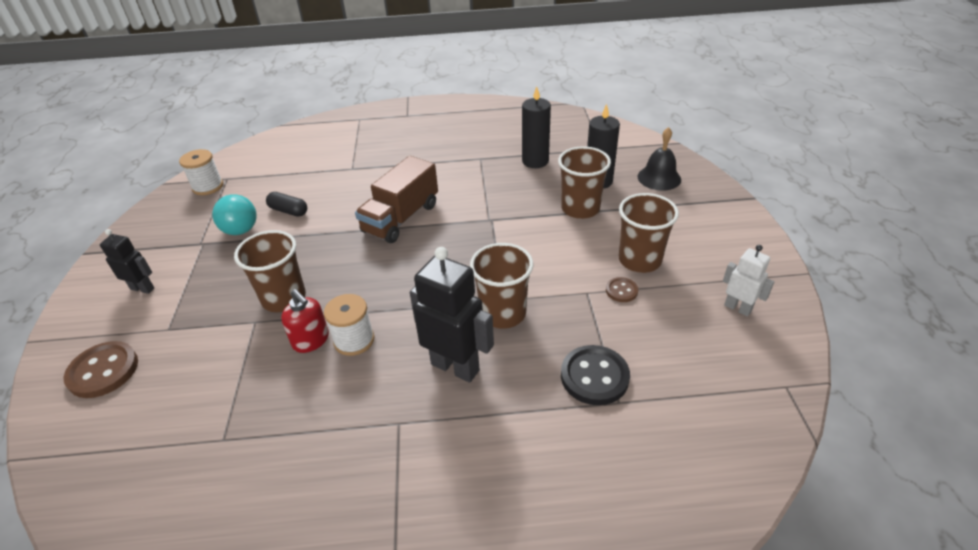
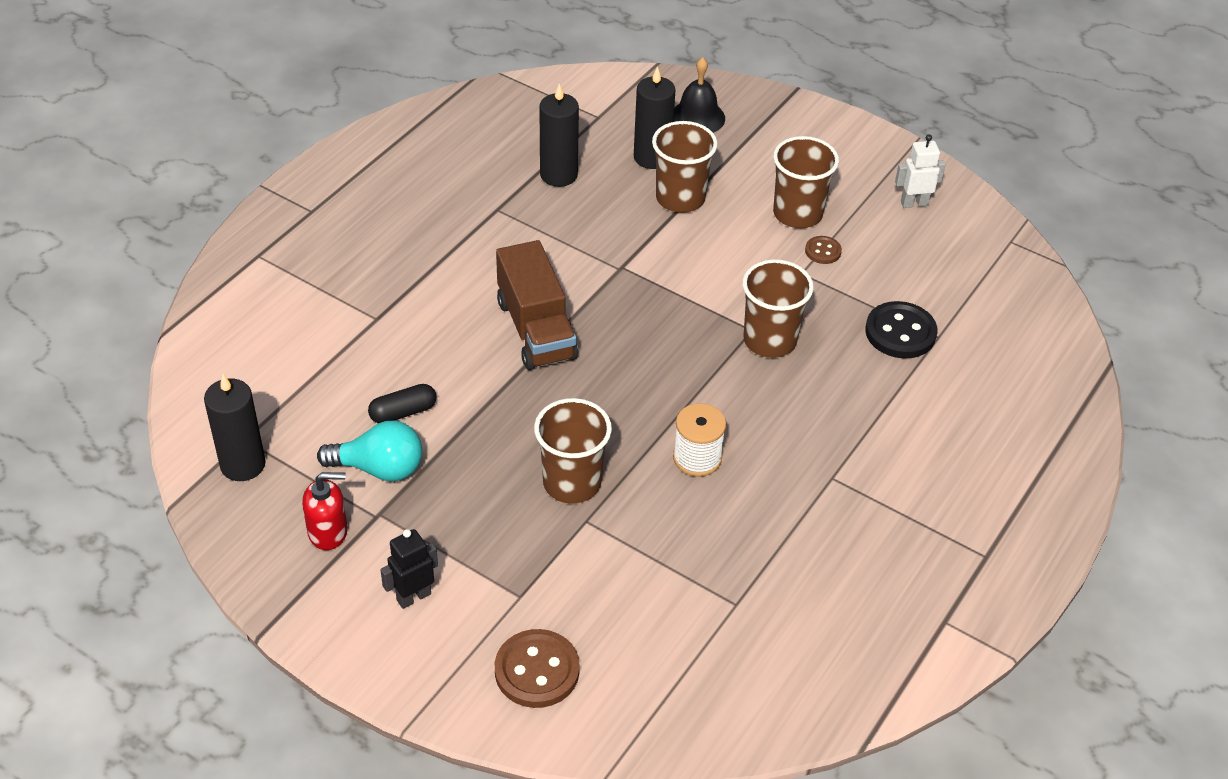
camera: 55 degrees left, 5 degrees up
white spool [179,149,223,195] -> black candle [204,374,266,481]
red soap dispenser [281,289,329,353] -> red soap dispenser moved to [302,472,348,550]
black robot [410,247,494,383] -> none

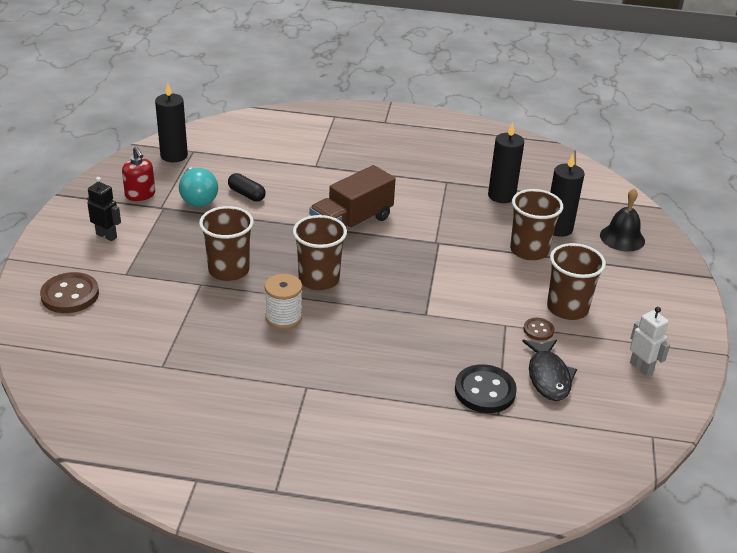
camera: 65 degrees right, 10 degrees down
brown cup [742,259,814,358] -> brown cup moved to [293,215,347,290]
none -> black fish [522,339,577,401]

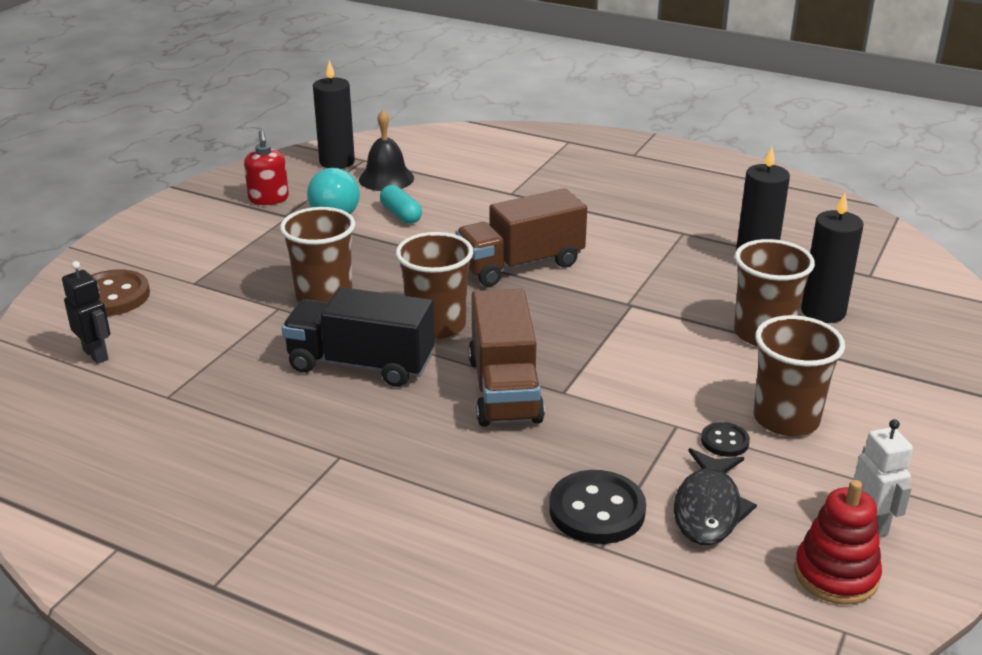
camera: 20 degrees right, 5 degrees down
black robot [87,177,121,241] -> black robot moved to [62,261,110,364]
black capsule [228,173,266,202] -> turquoise capsule [380,185,422,224]
white spool [265,274,302,329] -> black truck [282,287,434,387]
brown button [524,318,554,341] -> black button [701,422,750,457]
black bell [600,188,645,252] -> black bell moved to [359,110,414,191]
none -> brown truck [469,289,545,427]
none -> red stacking toy [794,480,882,605]

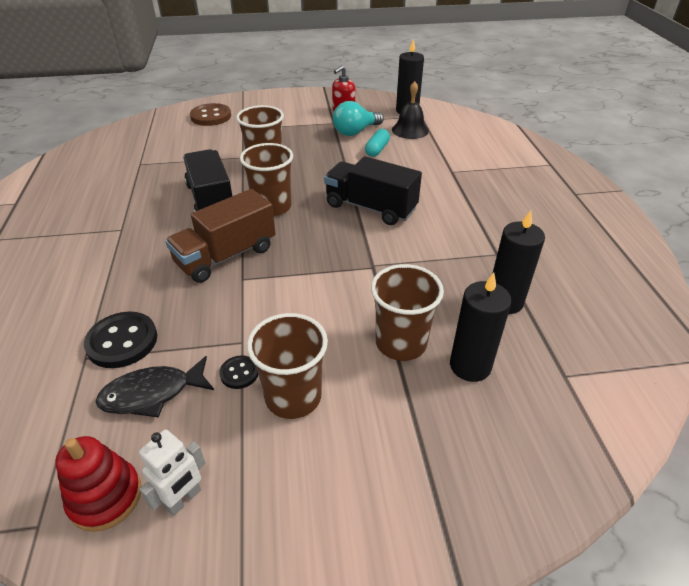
camera: 55 degrees right, 10 degrees up
black robot [62,261,110,364] -> none
brown truck [455,188,587,287] -> black truck [324,156,422,225]

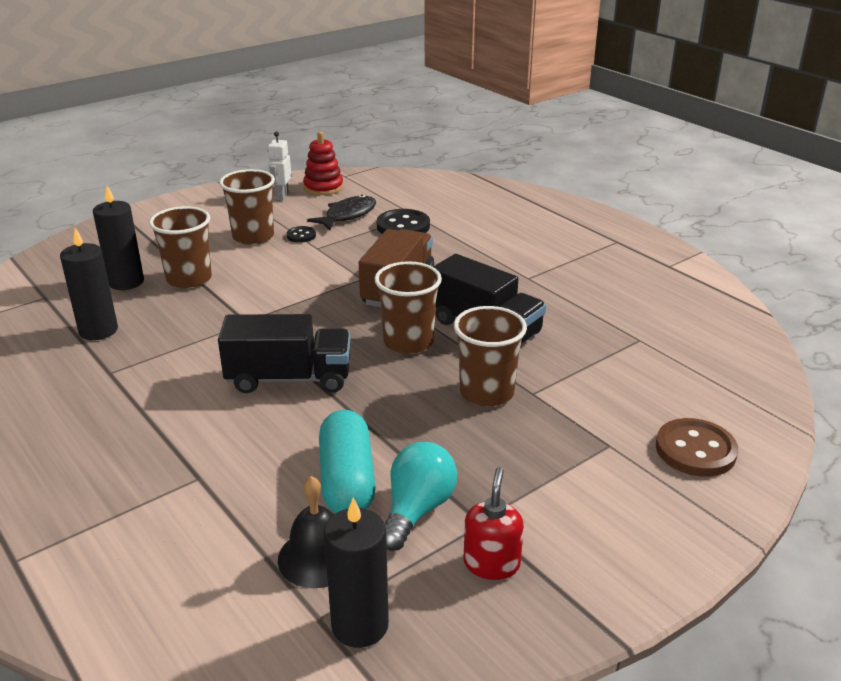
camera: 150 degrees right, 10 degrees down
turquoise capsule [365,129,390,157] -> turquoise capsule [319,410,376,513], size x1.73

